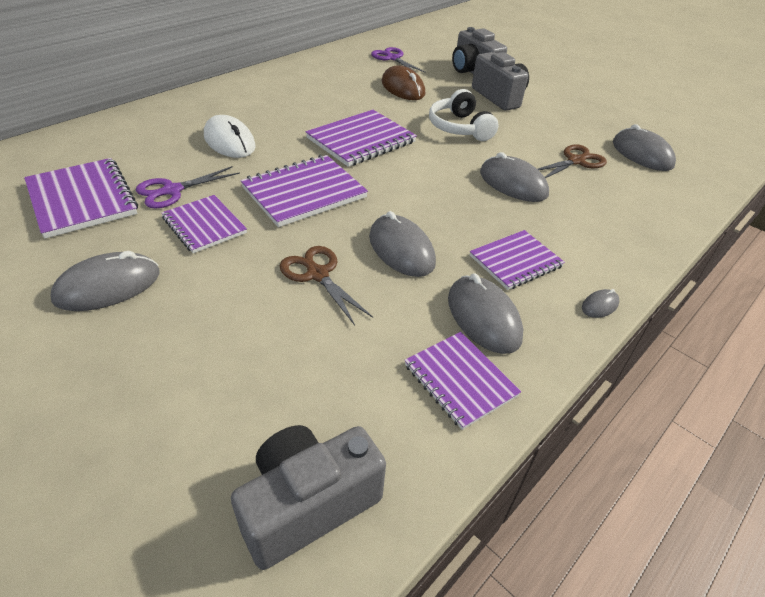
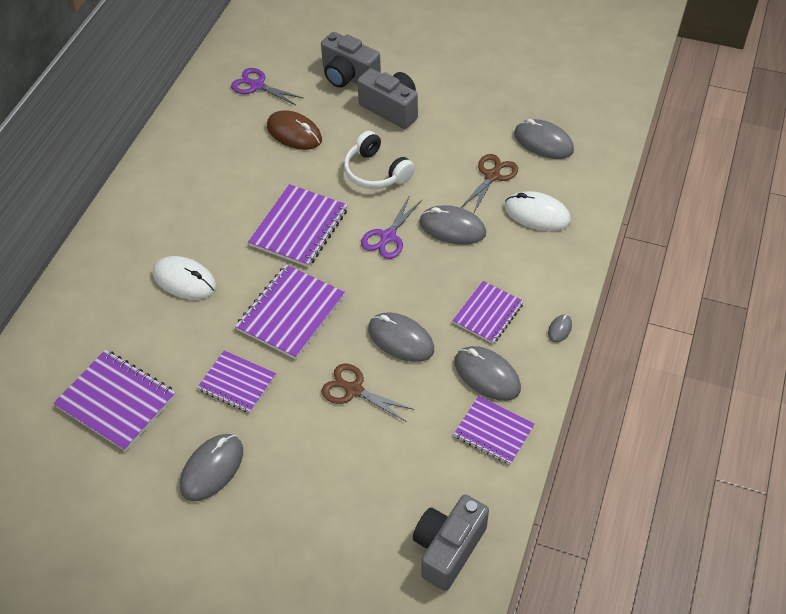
camera: 20 degrees left, 10 degrees up
purple scissors [136,166,240,208] -> purple scissors moved to [361,195,422,259]
none -> white mouse [504,191,571,231]

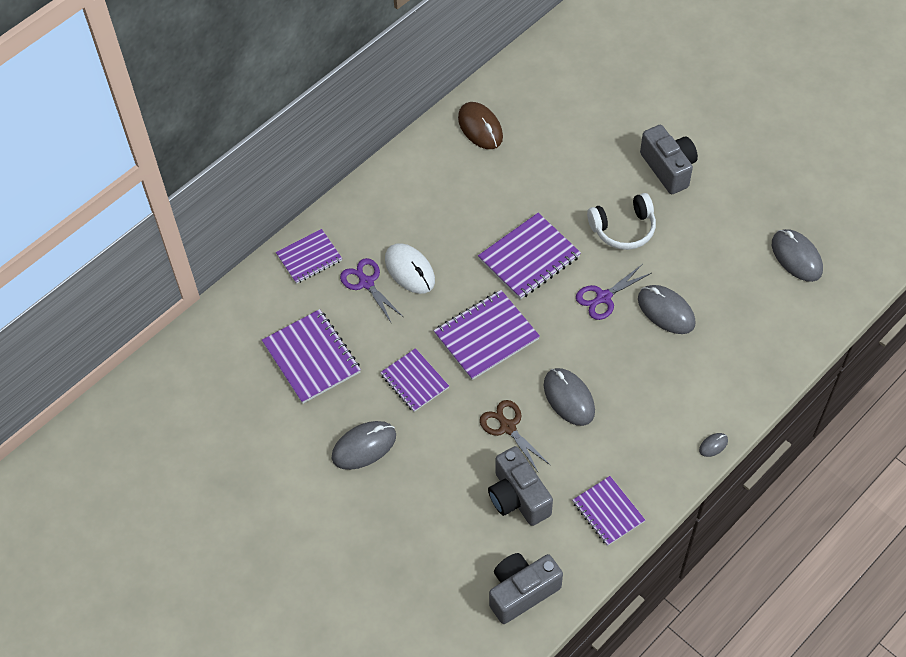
camera: 25 degrees right, 5 degrees up
purple scissors [231,68,303,105] -> purple scissors moved to [340,258,403,324]
brown mouse [267,110,322,150] -> brown mouse moved to [458,102,503,149]
grey camera [321,32,381,88] -> grey camera moved to [488,446,553,526]
white headphones [344,131,415,189] -> white headphones turned 90 degrees counterclockwise [587,193,656,250]
purple notebook [452,281,524,344] -> purple notebook moved to [276,229,342,284]
grey mouse [455,346,521,401] -> none
brown scissors [461,154,518,214] -> none
white mouse [504,191,571,231] -> none

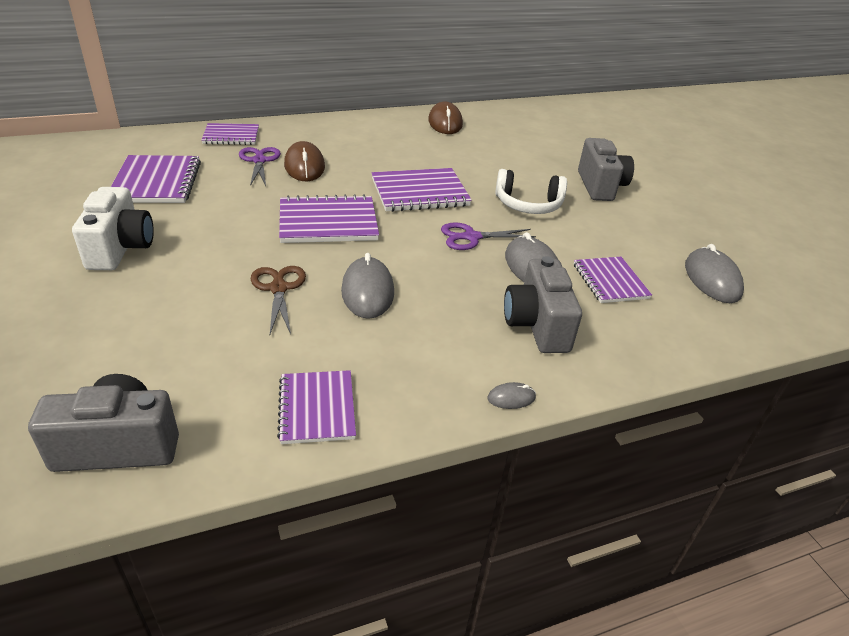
camera: 20 degrees right, 20 degrees down
grey mouse [332,421,396,470] -> white camera [72,187,154,270]
purple notebook [380,348,449,412] -> purple notebook moved to [574,257,652,303]
white mouse [385,243,435,294] -> brown mouse [284,141,325,181]
grey camera [488,446,553,526] -> grey camera moved to [504,256,582,353]

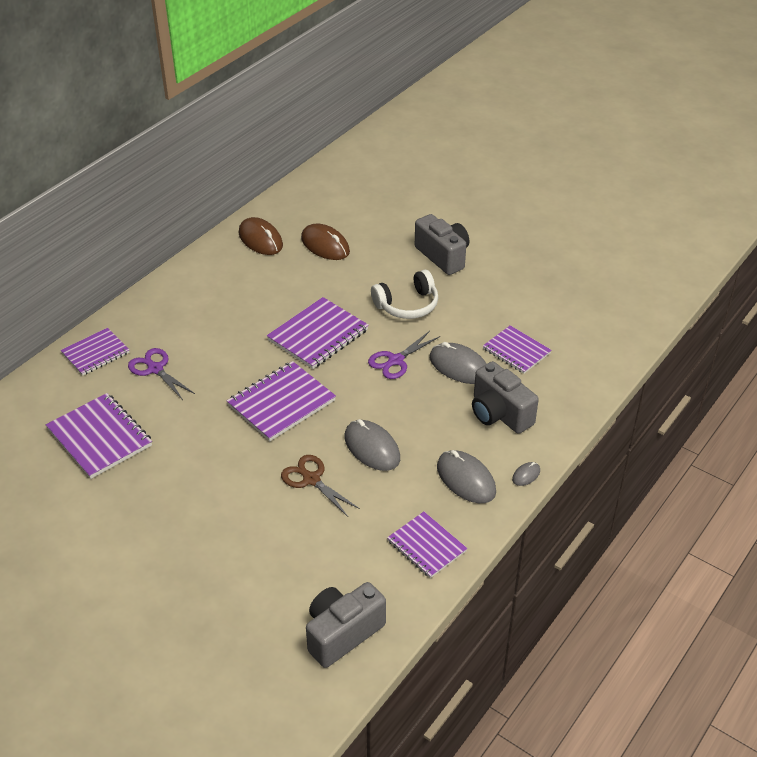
camera: 30 degrees left, 5 degrees up
white camera [72,187,154,270] -> none
brown mouse [284,141,325,181] -> brown mouse moved to [301,223,350,260]
grey mouse [685,244,744,303] -> grey mouse moved to [437,450,496,503]

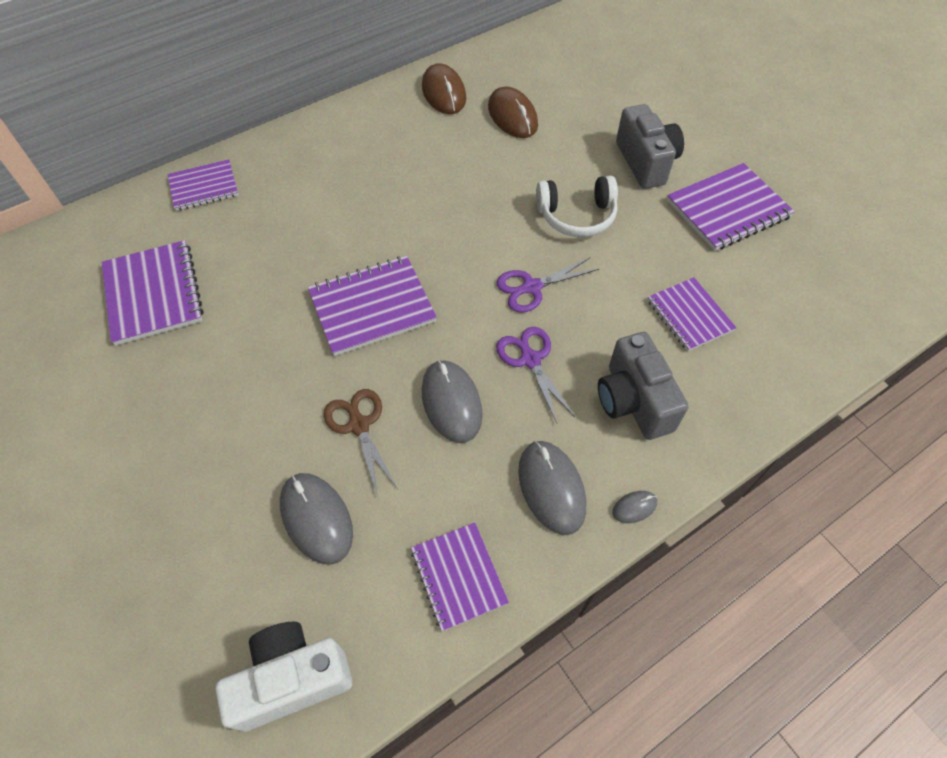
camera: 20 degrees right, 15 degrees up
purple scissors [128,348,195,400] -> purple scissors moved to [496,327,575,423]
purple notebook [267,297,369,369] -> purple notebook moved to [667,163,795,251]
grey camera [306,582,386,668] -> white camera [215,622,352,732]
grey mouse [430,342,487,384] -> grey mouse moved to [280,473,353,564]

